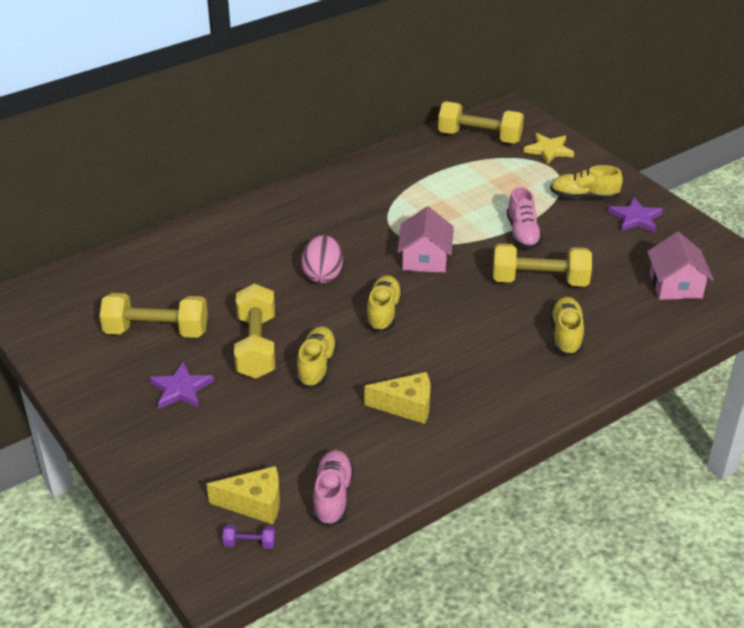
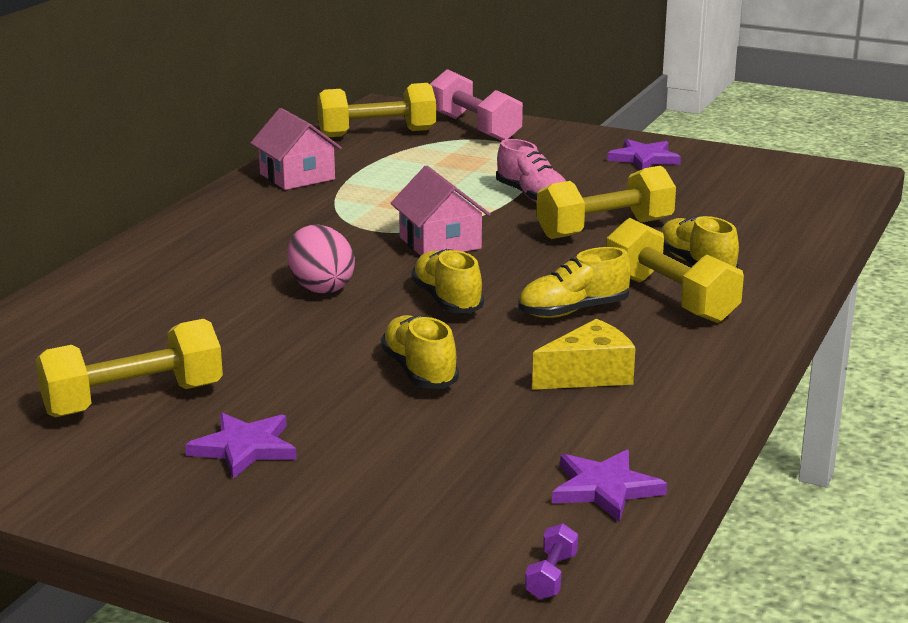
camera: 30 degrees left, 15 degrees down
yellow cheese [207,466,280,524] -> none
purple dumbbell [222,525,276,549] -> purple dumbbell turned 45 degrees counterclockwise [525,523,578,599]
yellow dumbbell [234,284,275,379] -> yellow dumbbell moved to [606,218,744,323]
pink shoe [313,450,354,527] -> purple star [552,450,667,522]
yellow star [523,133,574,165] -> pink dumbbell [430,69,523,141]
yellow shoe [550,165,623,199] -> yellow shoe moved to [518,247,631,318]
pink house [647,232,714,300] -> pink house moved to [250,108,342,190]

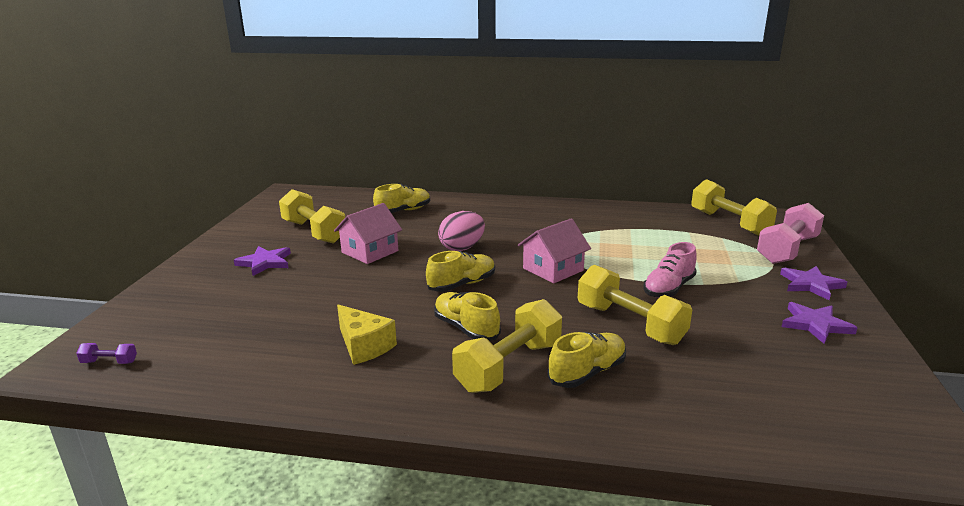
camera: 75 degrees right, 0 degrees up
pink house [250,108,342,190] -> pink house moved to [334,203,402,264]
yellow shoe [381,315,459,389] -> yellow shoe moved to [373,184,430,213]
purple star [552,450,667,522] -> purple star moved to [780,266,847,300]

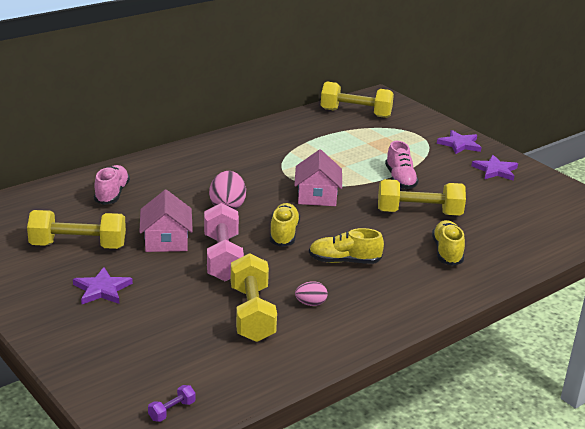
camera: 50 degrees left, 5 degrees up
yellow cheese [337,304,397,365] -> pink egg [295,281,328,306]
yellow shoe [373,184,430,213] -> pink shoe [94,165,130,205]
yellow dumbbell [452,299,562,393] -> yellow dumbbell moved to [231,253,277,342]
pink dumbbell [757,203,824,264] -> pink dumbbell moved to [204,203,244,281]

